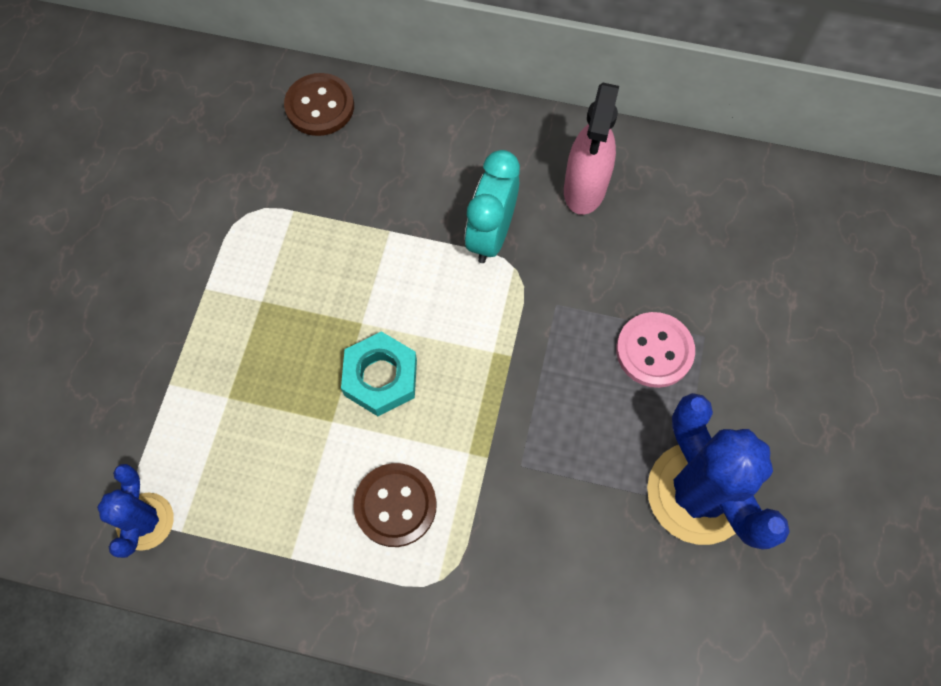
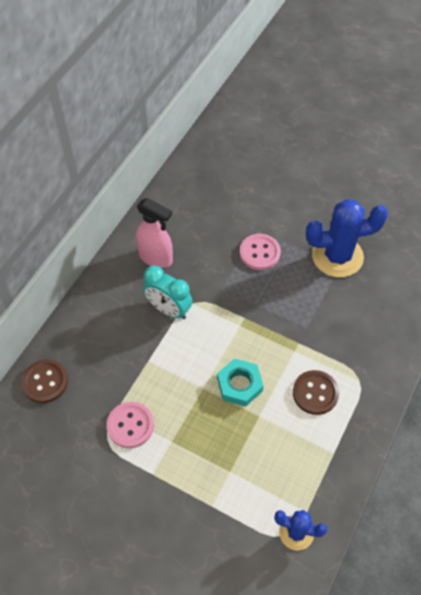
camera: 75 degrees left, 10 degrees down
none -> pink button [107,402,154,448]

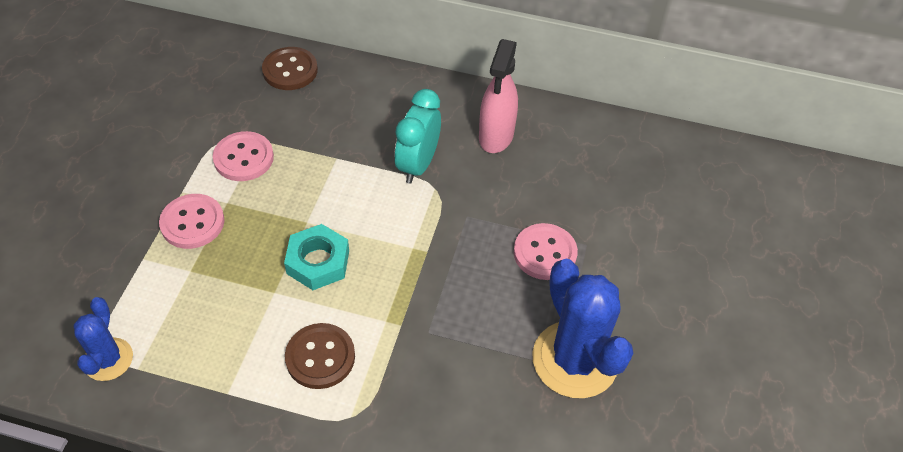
camera: 75 degrees right, 5 degrees down
none -> pink button [159,194,225,249]

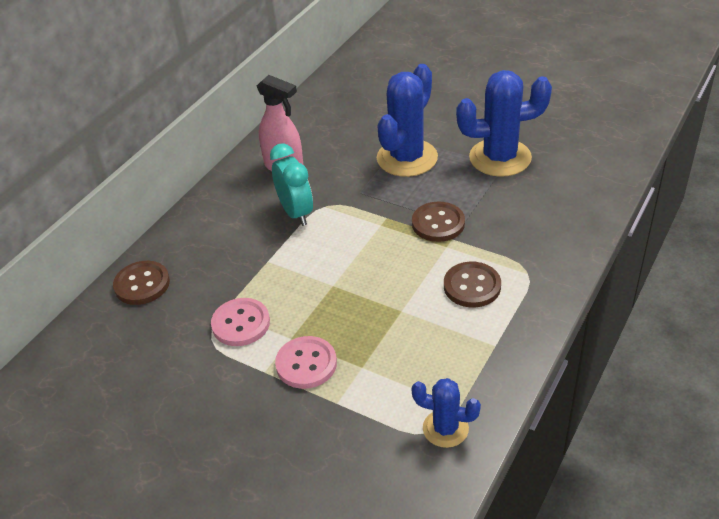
camera: 70 degrees left, 10 degrees down
turquoise nut [284,224,349,290] -> none
turquoise clock [394,89,441,184] -> turquoise clock turned 150 degrees counterclockwise [270,143,313,226]
pink button [514,223,578,280] -> blue cactus [377,64,438,177]
none -> brown button [412,202,465,242]

